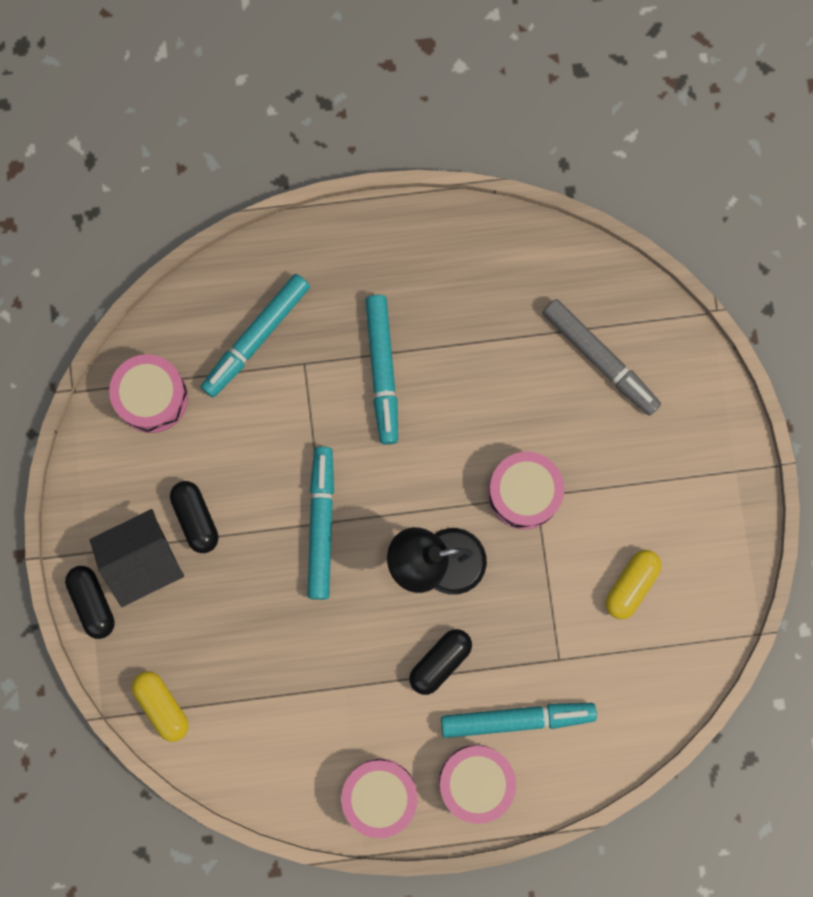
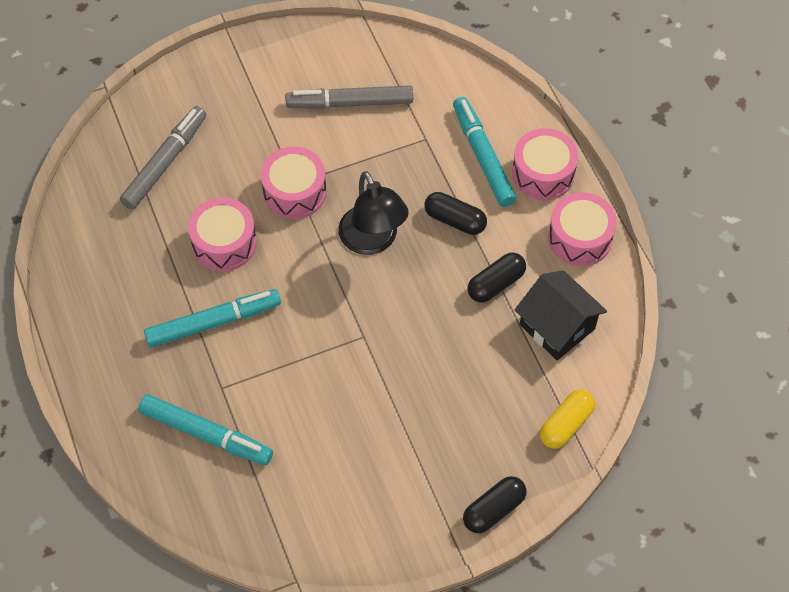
camera: 105 degrees left, 20 degrees down
black house [90,509,184,607] -> black house moved to [515,270,607,360]
pink drum [109,354,188,433] -> pink drum moved to [188,198,257,271]
black capsule [170,481,219,553] -> black capsule moved to [467,252,526,303]
turquoise marker [307,447,334,600] -> none
yellow capsule [606,550,662,619] -> grey marker [285,85,413,109]

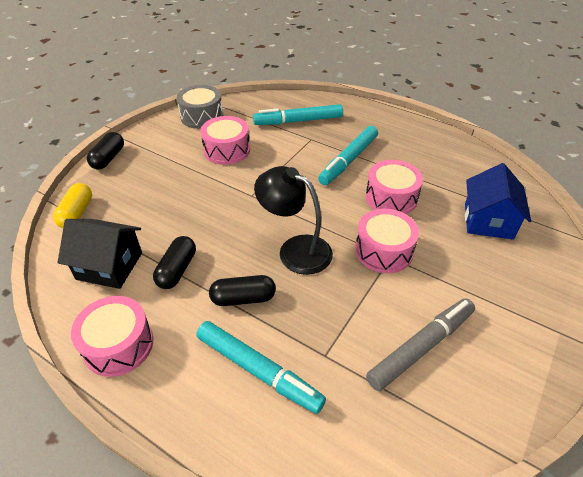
camera: 145 degrees right, 15 degrees down
grey marker [120,106,206,210] -> blue house [465,163,531,240]
pink drum [512,128,578,200] -> pink drum moved to [200,116,250,165]
none -> grey drum [177,85,224,129]

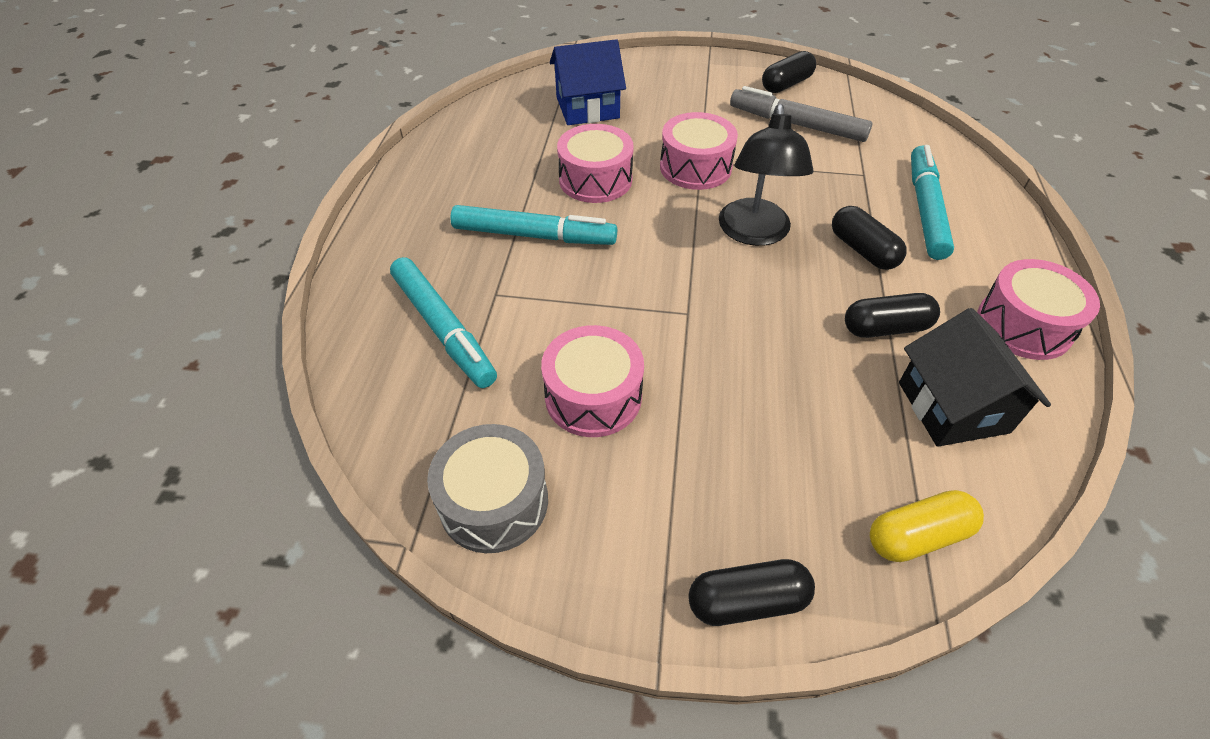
camera: 115 degrees left, 5 degrees up
none -> black capsule [762,51,816,93]

